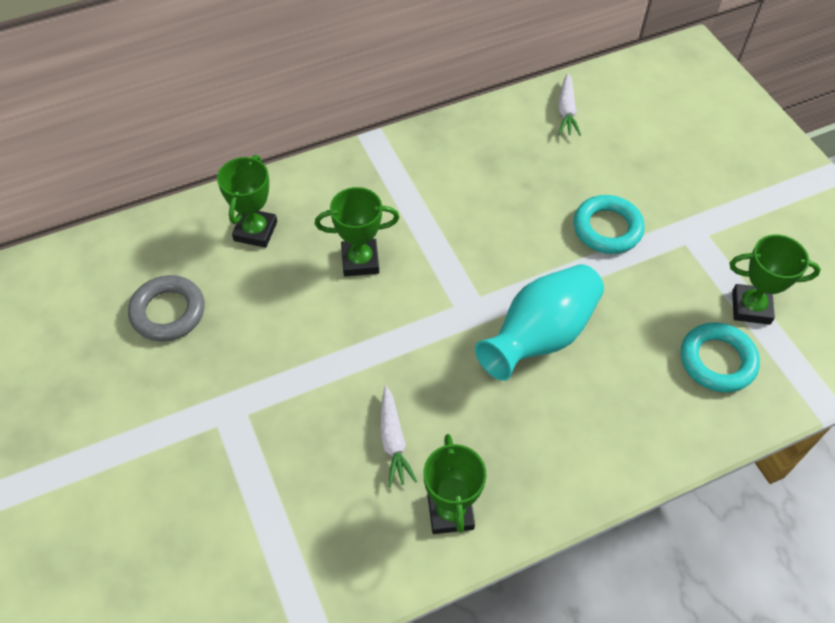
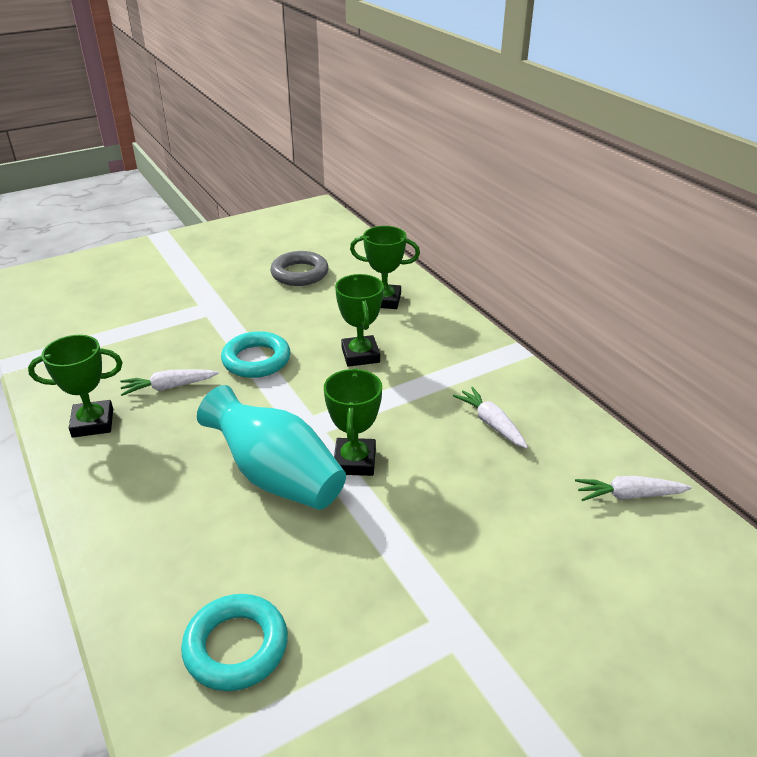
camera: 85 degrees right, 20 degrees down
turquoise ring [574,195,644,254] -> turquoise ring moved to [221,331,291,378]
green trophy [730,235,821,325] -> green trophy moved to [324,368,382,476]
none -> white carrot [453,387,528,449]

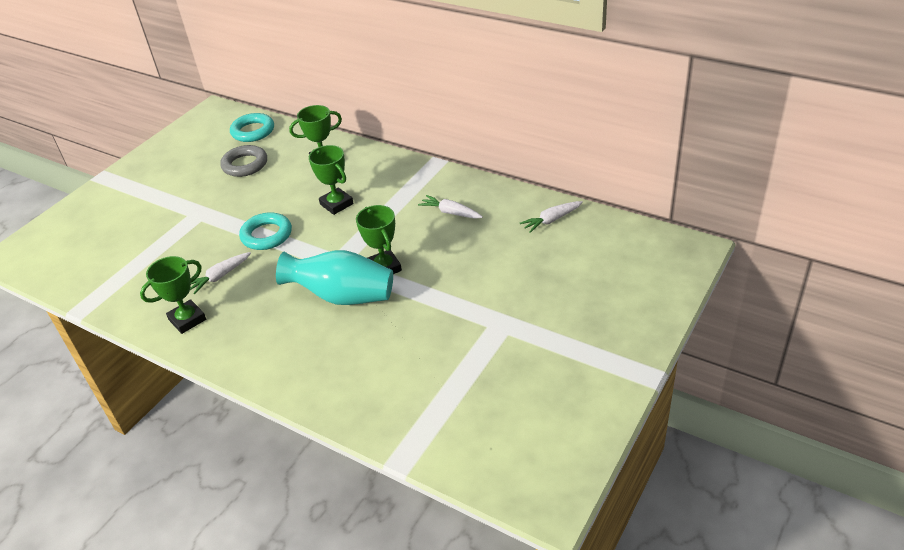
camera: 25 degrees left, 5 degrees up
turquoise ring [181,594,288,691] -> turquoise ring moved to [230,113,274,142]

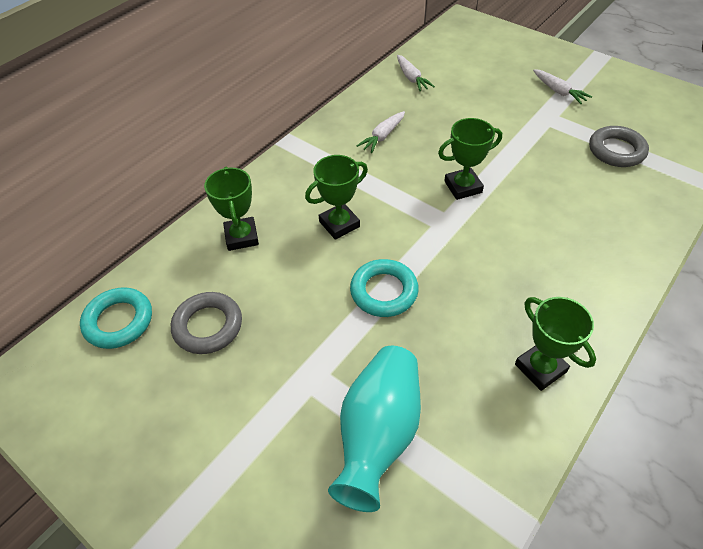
camera: 85 degrees left, 10 degrees up
white carrot [190,252,251,294] -> white carrot moved to [533,69,592,104]
turquoise vase [276,250,393,305] -> turquoise vase moved to [328,346,421,512]
none -> grey ring [589,126,649,167]

